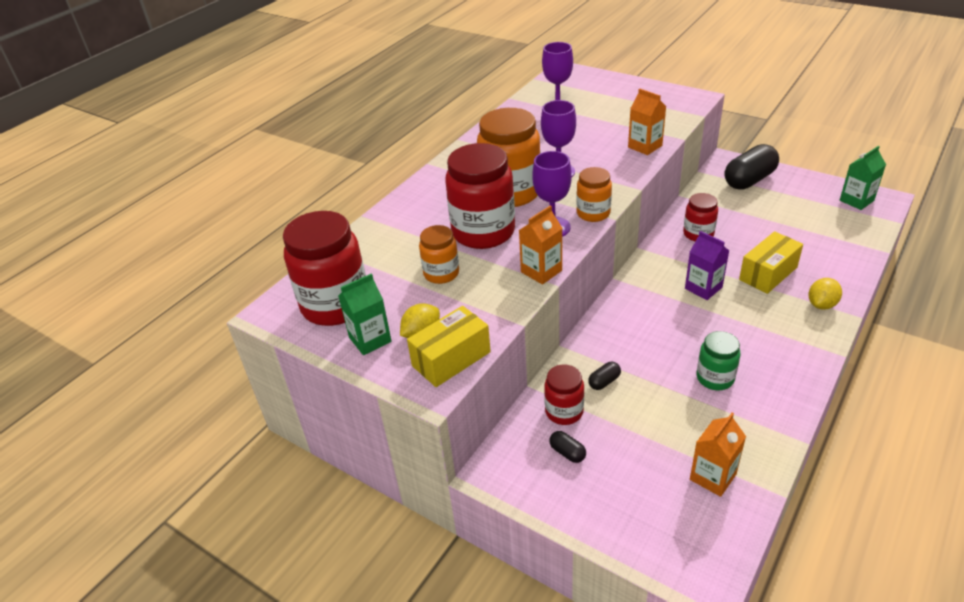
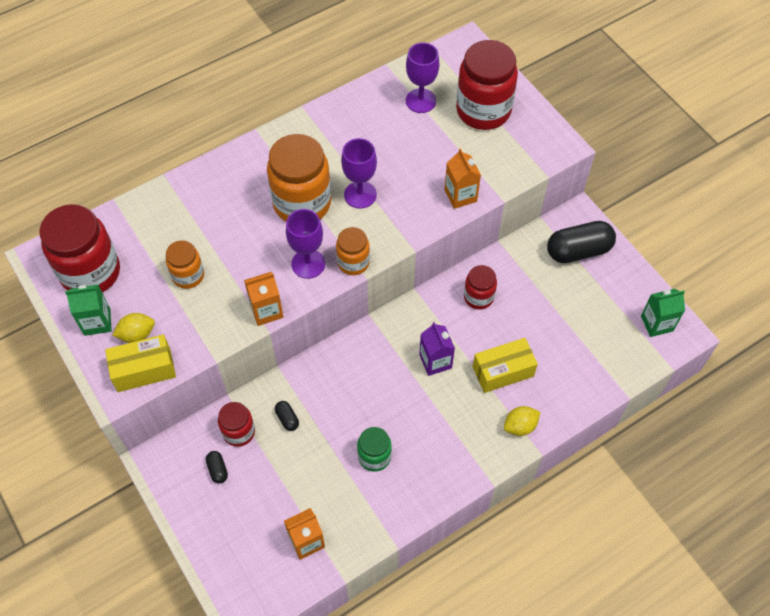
camera: 20 degrees right, 20 degrees up
red jar [445,143,515,249] -> red jar moved to [456,40,518,130]
black capsule [588,362,621,390] -> black capsule turned 75 degrees clockwise [275,401,299,431]

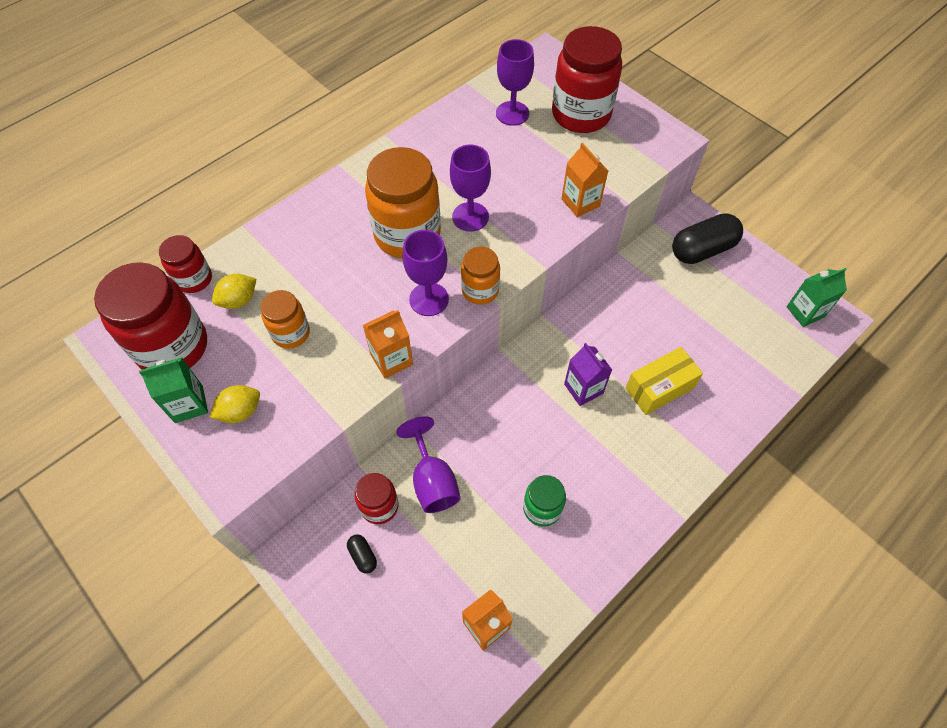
camera: 10 degrees left, 0 degrees up
yellow box [105,334,176,392] -> none
black capsule [275,401,299,431] -> purple goblet [396,416,461,513]
red jar [464,265,497,310] -> red jar moved to [159,235,212,293]
yellow lemon [504,406,540,436] -> yellow lemon moved to [212,274,256,309]

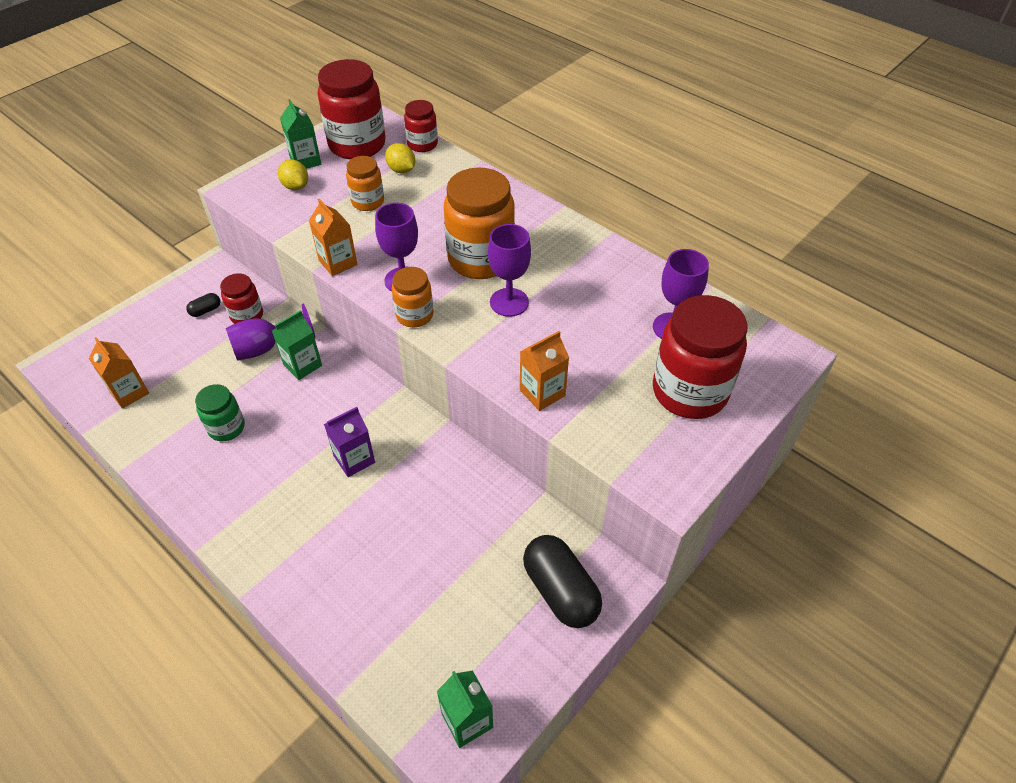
camera: 85 degrees right, 10 degrees down
yellow box [626,347,703,415] -> none
none -> green carton [272,310,322,380]

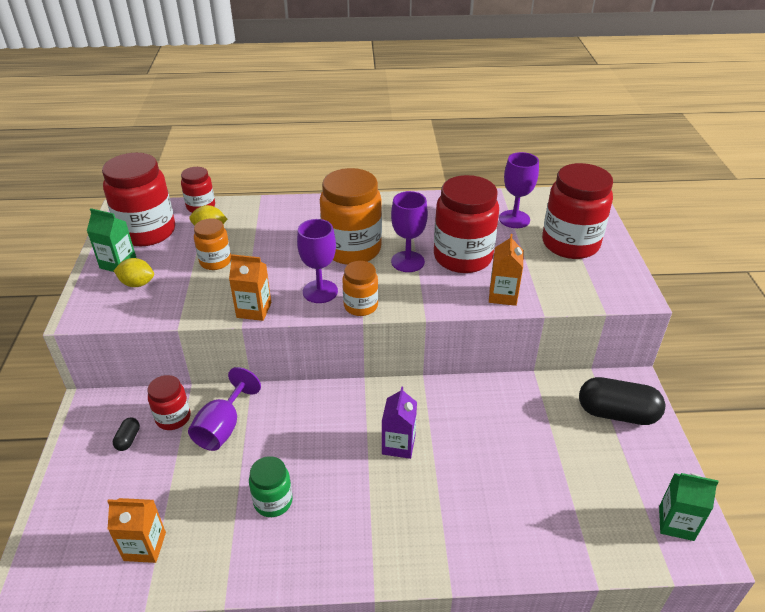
camera: 45 degrees left, 10 degrees down
green carton [272,310,322,380] -> none
none -> red jar [434,175,499,273]

